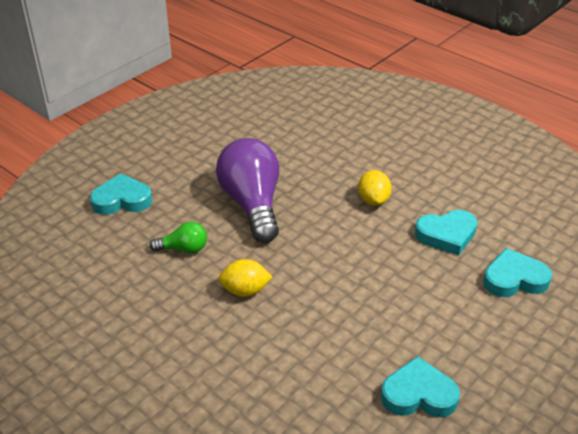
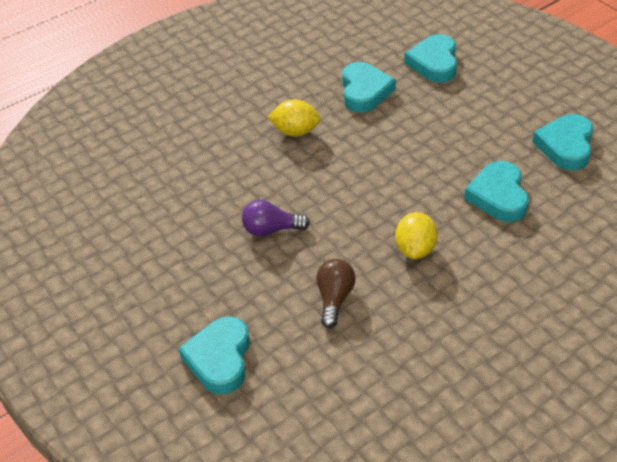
camera: 75 degrees left, 5 degrees up
green light bulb [150,222,207,253] -> brown light bulb [316,259,356,328]
purple light bulb [216,138,279,243] -> purple light bulb [242,200,310,237], size x0.47
none -> turquoise heart [464,161,529,222]

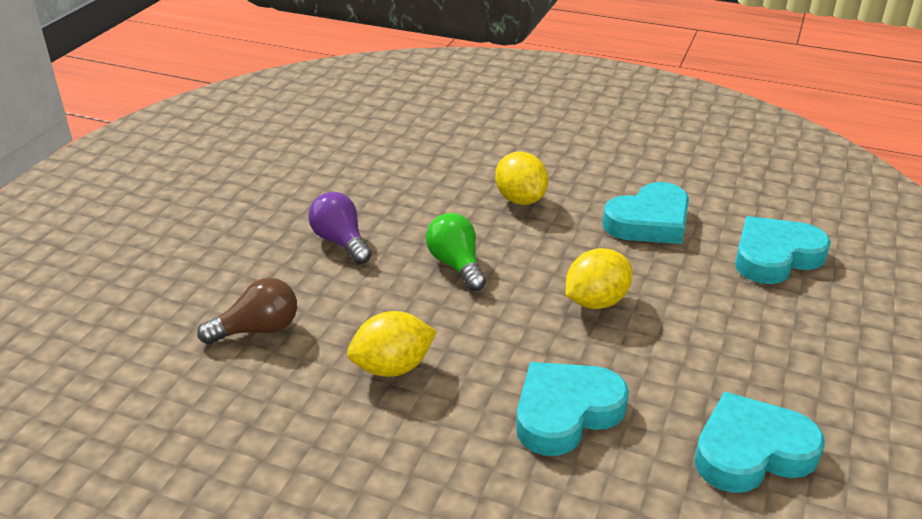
camera: 55 degrees right, 10 degrees down
turquoise heart [178,316,250,394] -> none
none -> green light bulb [426,213,486,291]
none -> yellow lemon [566,248,633,309]

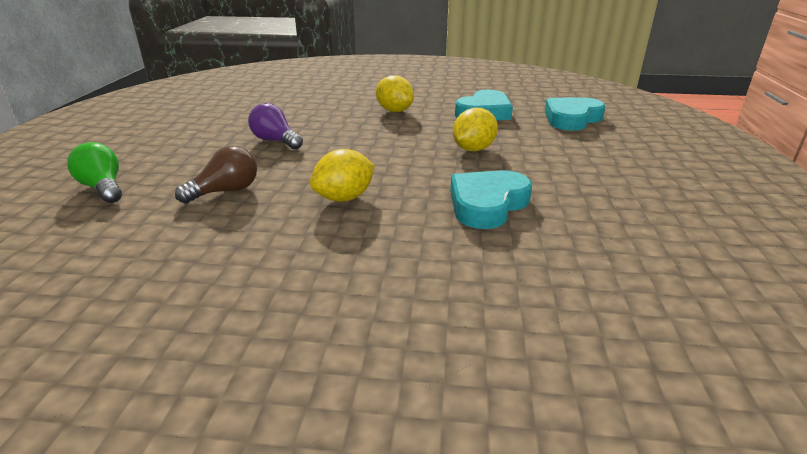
camera: 15 degrees left, 5 degrees down
green light bulb [426,213,486,291] -> green light bulb moved to [67,142,122,203]
turquoise heart [695,392,825,493] -> none

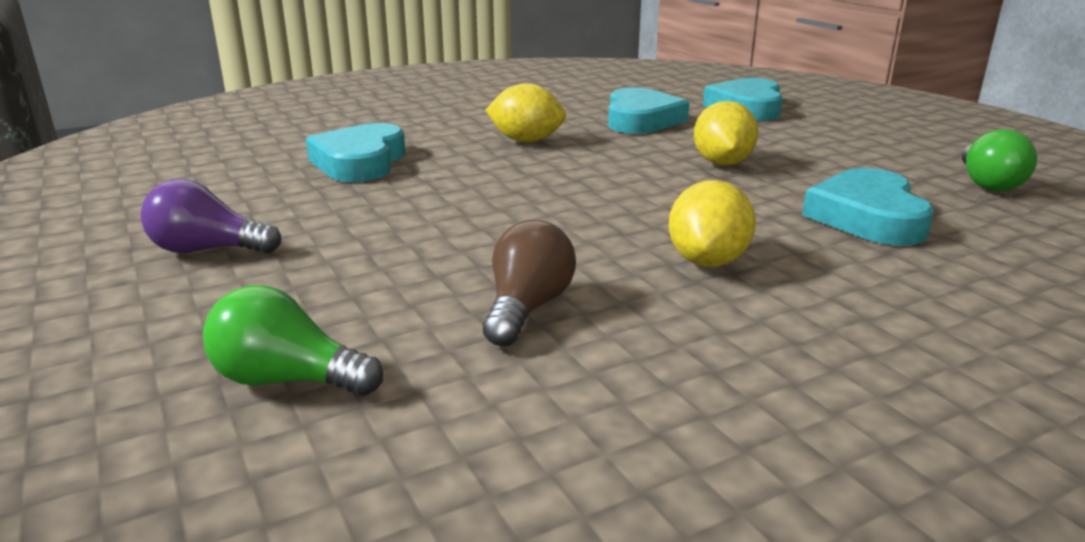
camera: 35 degrees left, 5 degrees down
purple light bulb [248,103,303,150] -> purple light bulb moved to [141,179,281,254]
none -> turquoise heart [306,123,406,182]
none -> green light bulb [962,129,1037,192]

